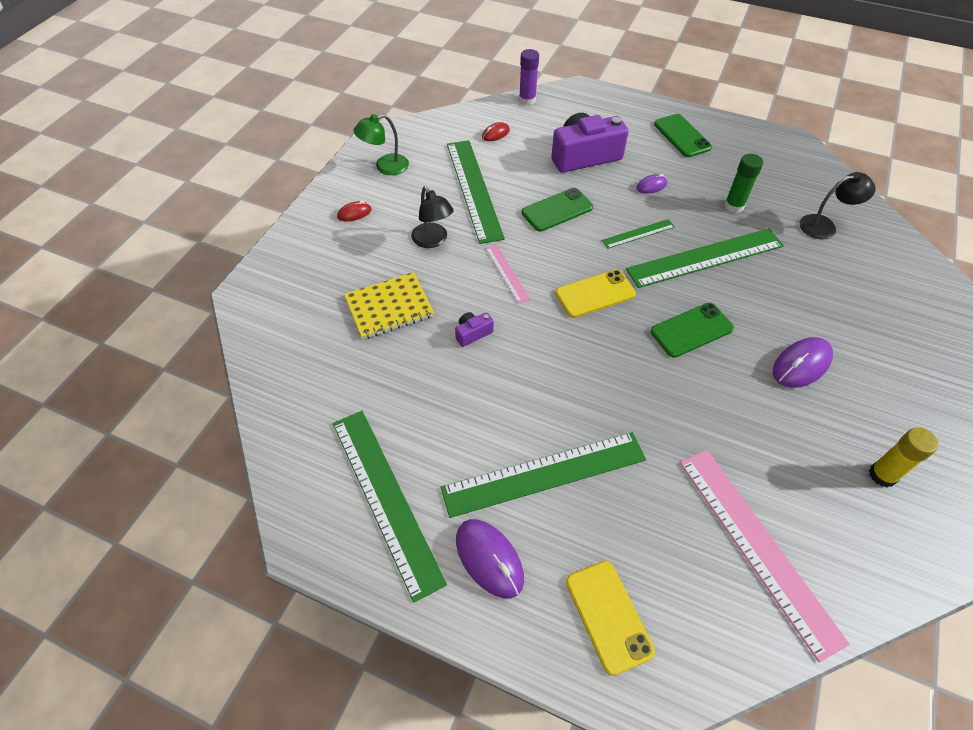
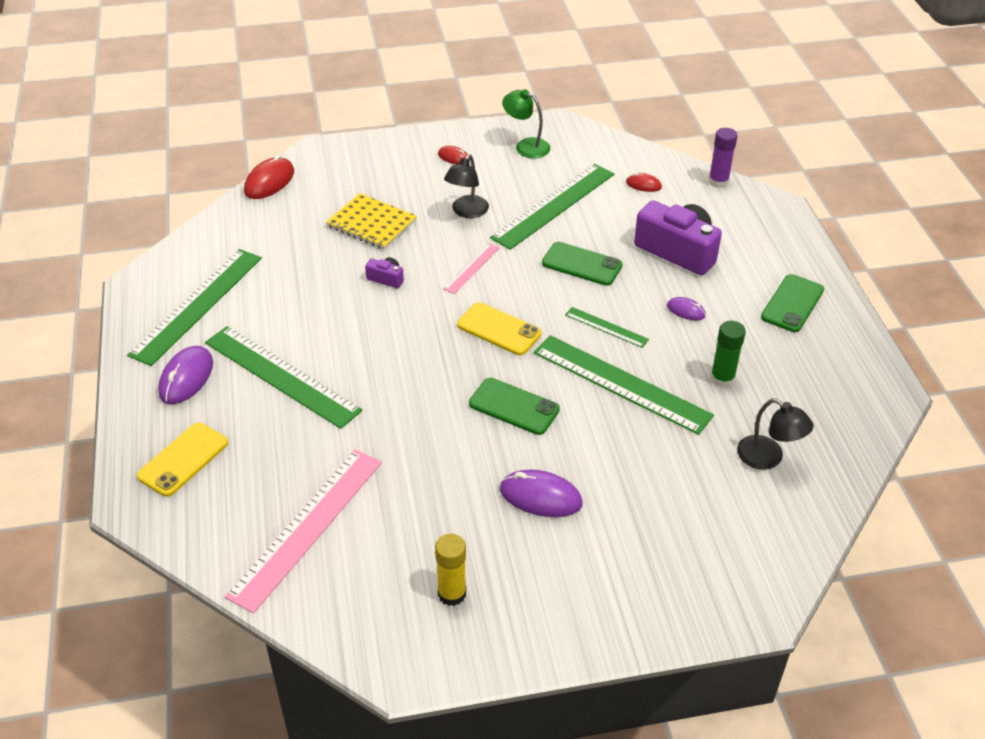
camera: 55 degrees right, 10 degrees down
none -> red mouse [244,154,294,199]

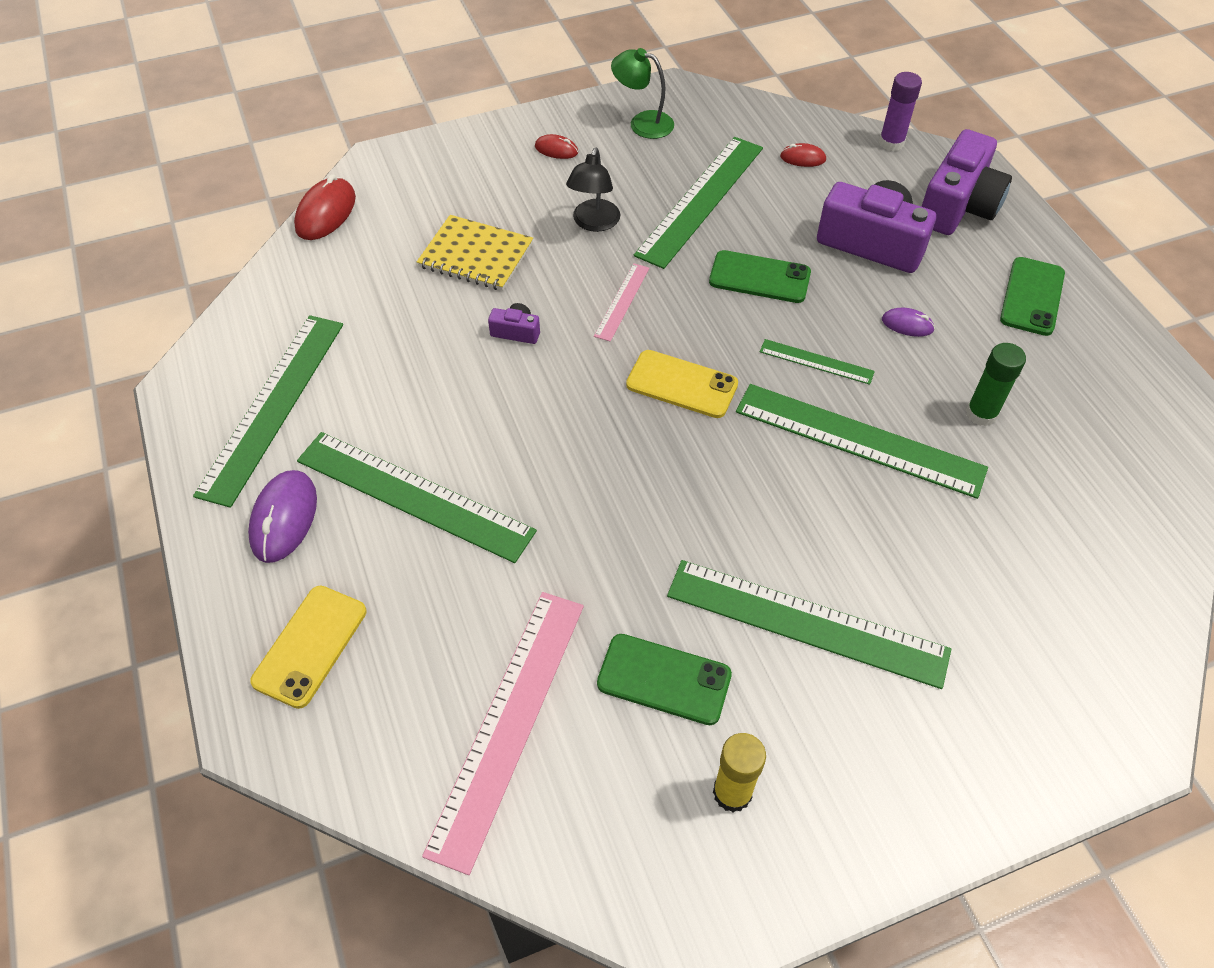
camera: 10 degrees left, 10 degrees up
green phone [469,378,560,435] -> green phone moved to [597,634,732,725]
purple mouse [500,470,583,517] -> green ruler [667,560,951,689]
black lamp [737,398,814,470] -> none
none -> purple camera [921,129,1012,235]

